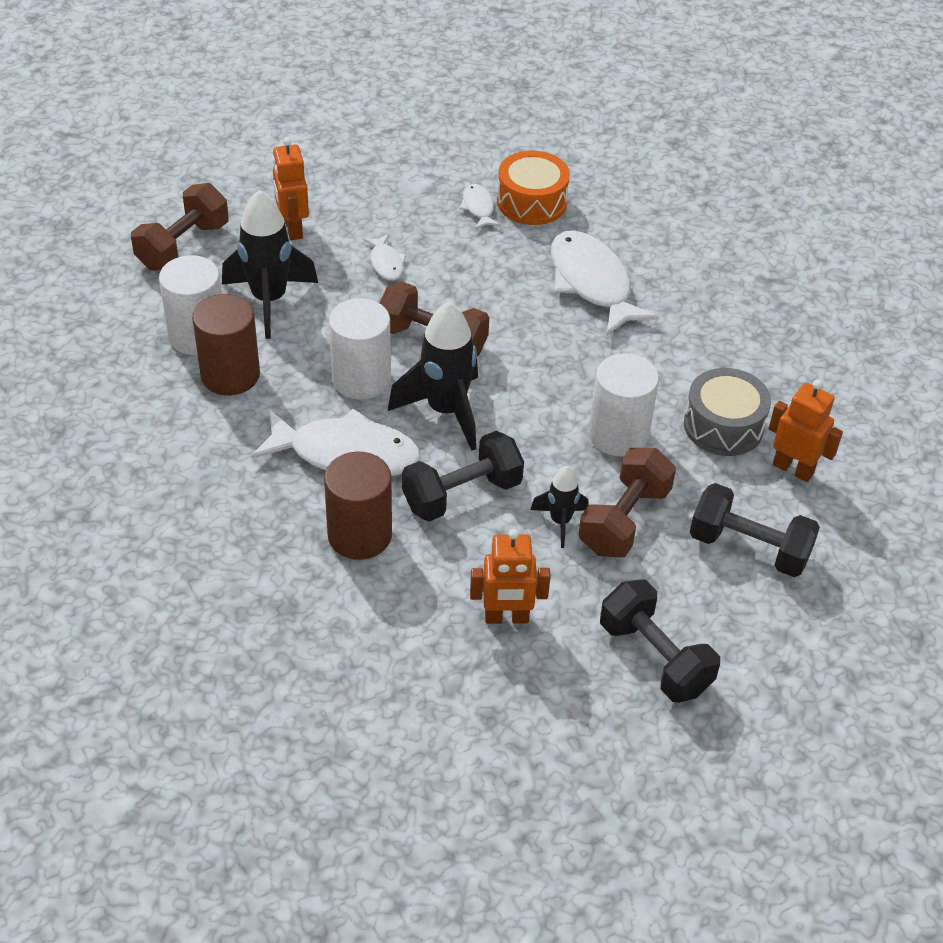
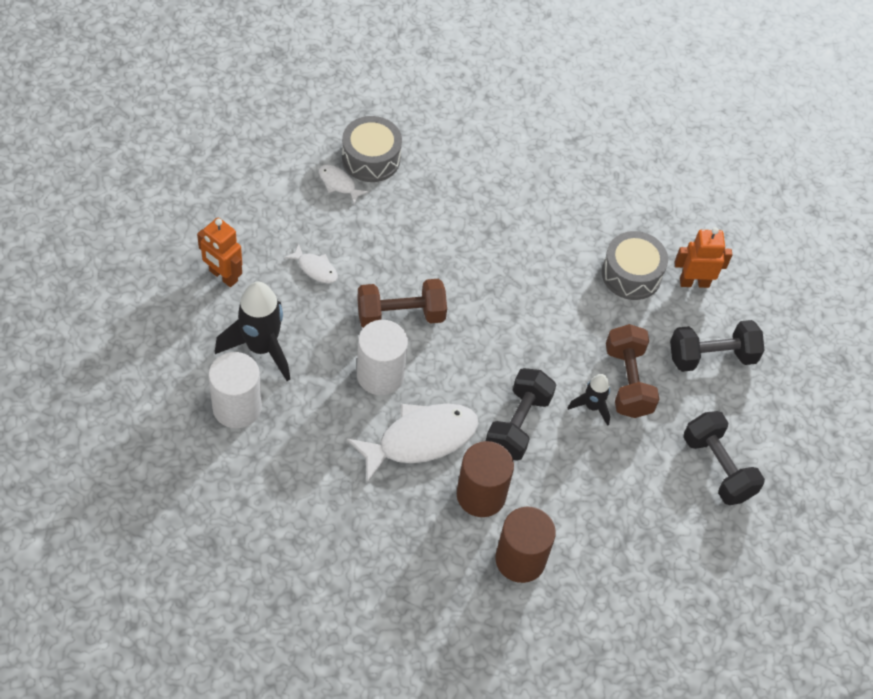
camera: 40 degrees left, 10 degrees up
brown dumbbell [131,183,229,271] -> none
brown cylinder [192,294,260,395] -> brown cylinder moved to [495,507,556,583]
black rocket [388,302,478,451] -> none
orange robot [470,529,551,624] -> none
orange drum [497,151,570,225] -> grey drum [342,116,402,182]
white fish [551,231,659,335] -> none
white cylinder [589,353,659,457] -> none
black dumbbell [600,579,720,702] -> black dumbbell turned 45 degrees clockwise [683,411,765,505]

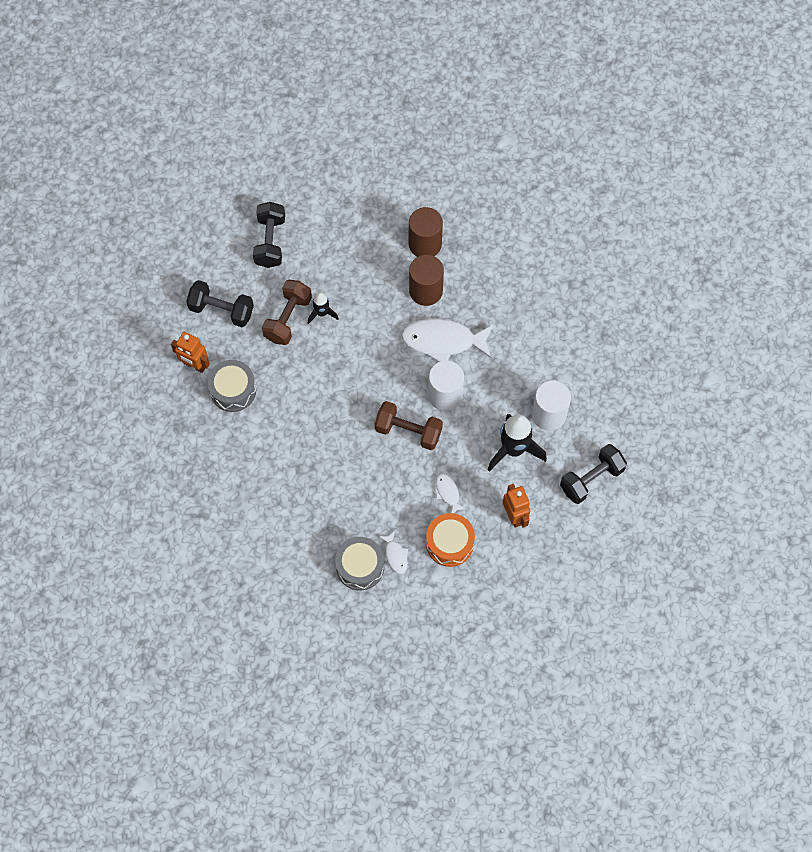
camera: 145 degrees left, 10 degrees up
black dumbbell [486,368,556,461] -> black dumbbell moved to [560,444,627,504]
none -> orange drum [426,513,475,567]

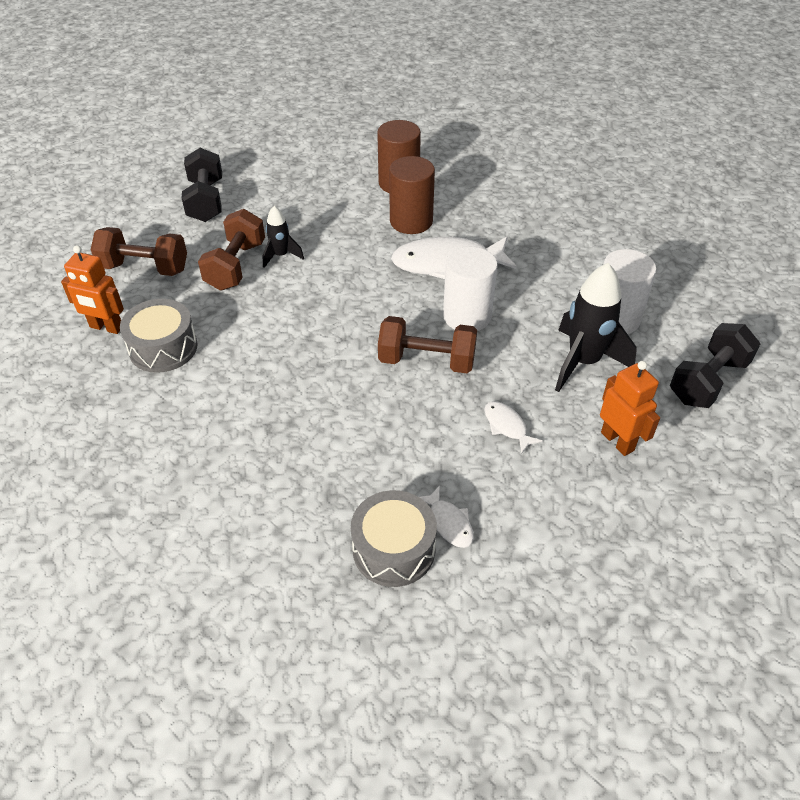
camera: 10 degrees left, 20 degrees down
black dumbbell [186,280,254,327] -> brown dumbbell [91,227,187,276]
orange drum [426,513,475,567] -> none

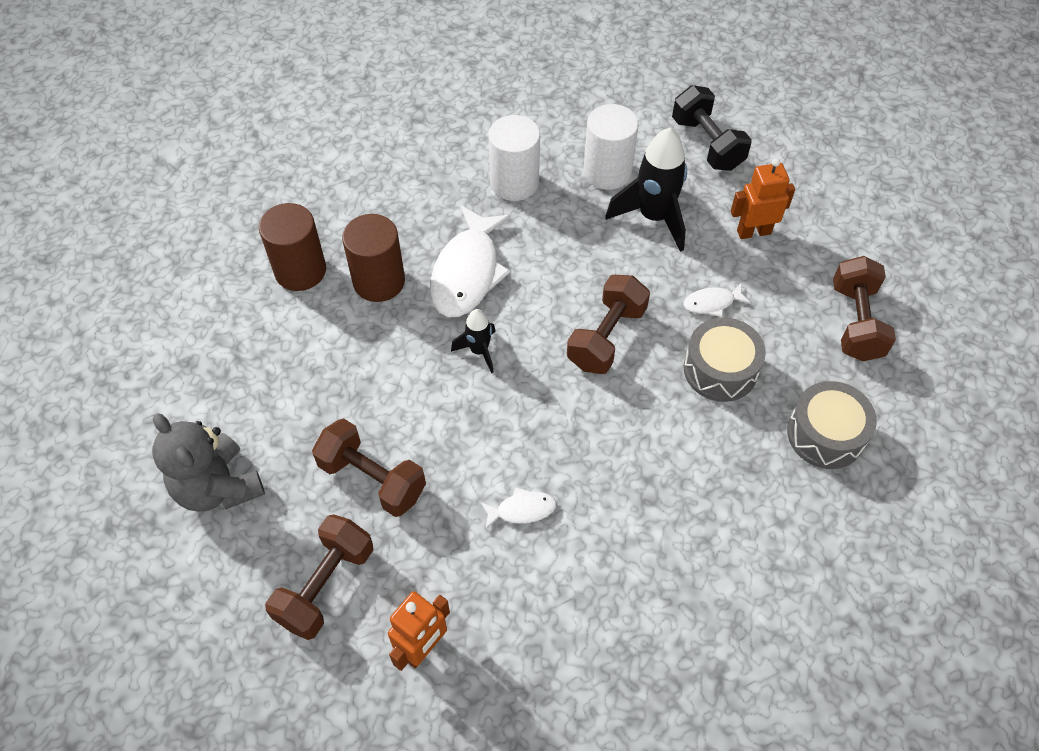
camera: 70 degrees left, 10 degrees up
grey drum [120,299,198,373] -> grey drum moved to [684,317,766,402]
black dumbbell [182,148,222,222] -> grey teddy bear [152,413,265,512]
black rocket [263,206,304,268] -> black rocket moved to [451,309,496,373]
white fish [419,486,474,548] -> white fish moved to [480,487,557,529]
white cylinder [443,247,498,331] -> white cylinder moved to [489,115,540,201]
none -> brown dumbbell [833,256,896,361]

